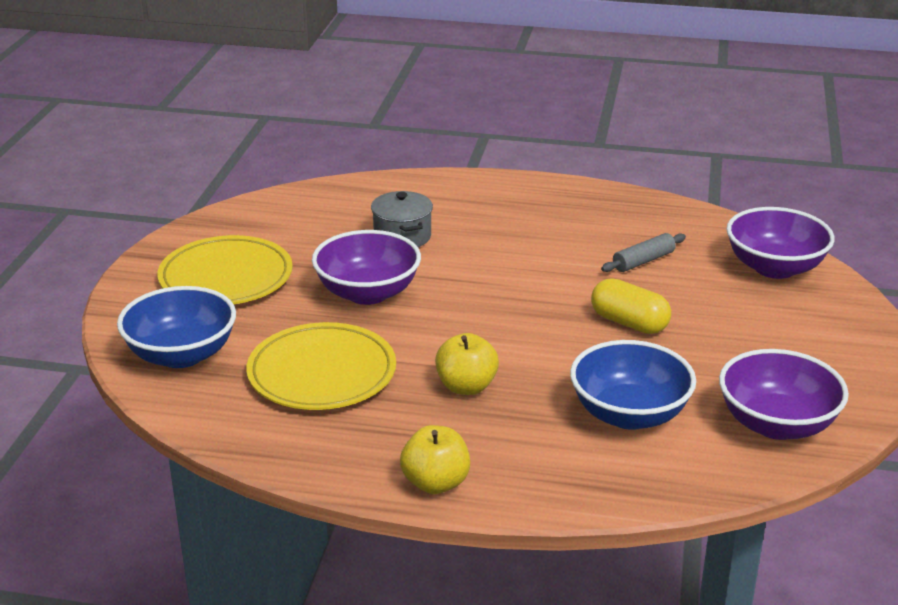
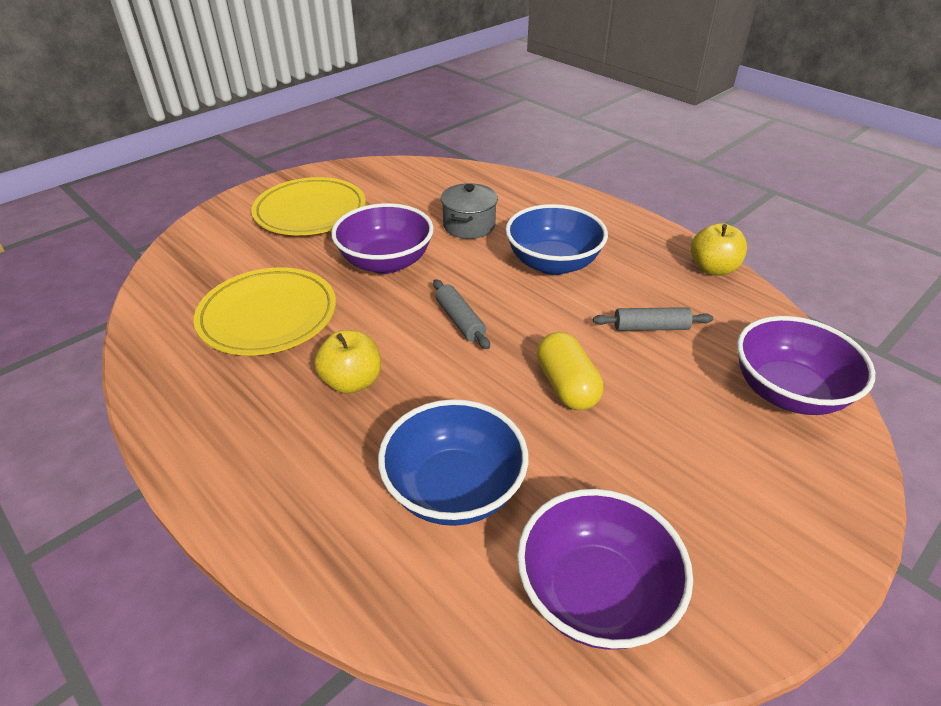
camera: 35 degrees right, 10 degrees up
blue bowl [117,286,236,368] -> blue bowl moved to [505,204,608,275]
yellow apple [400,425,470,494] -> yellow apple moved to [691,223,747,276]
none -> grey rolling pin [433,279,490,349]

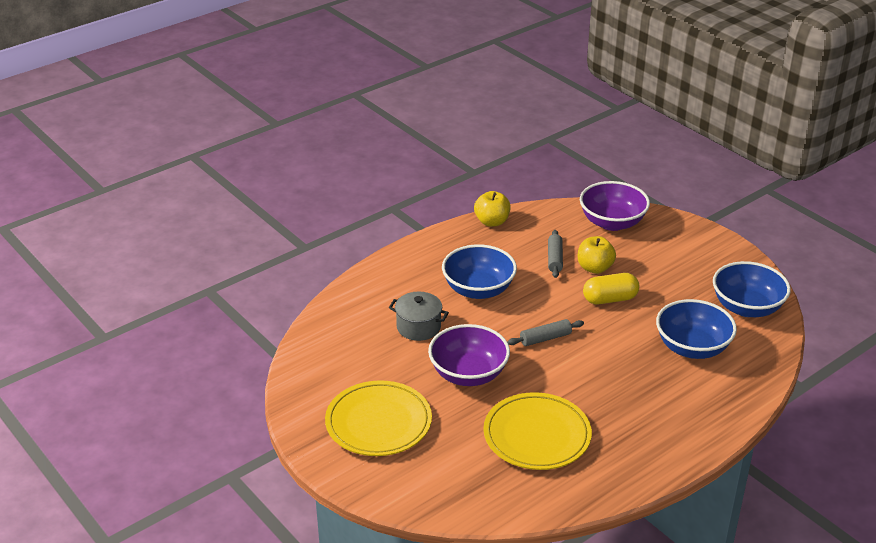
camera: 85 degrees left, 5 degrees down
yellow apple [314,330,381,394] -> yellow apple moved to [578,236,616,274]
purple bowl [517,489,693,650] -> blue bowl [713,261,791,317]

